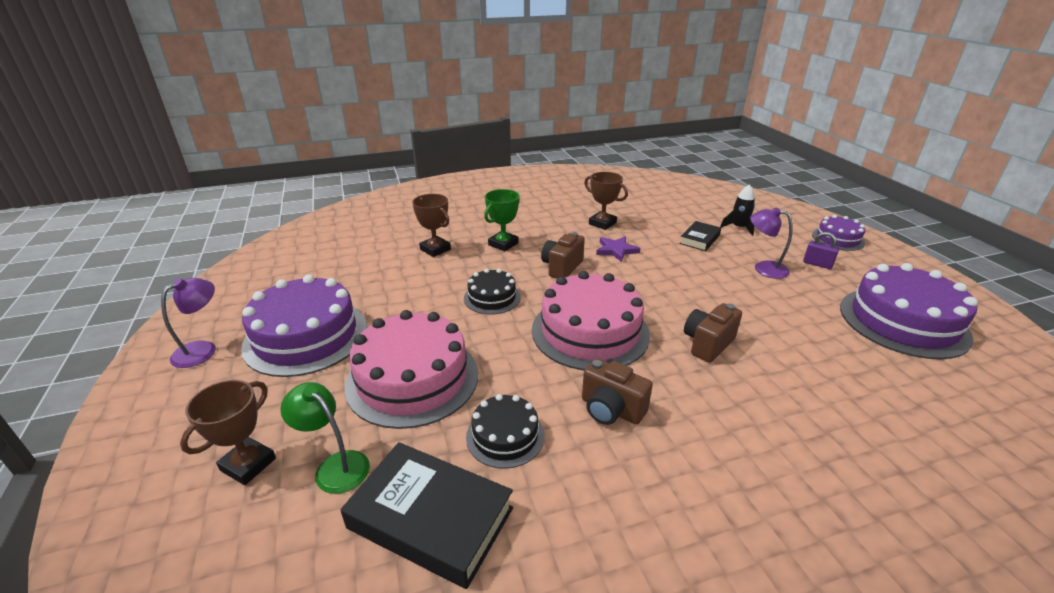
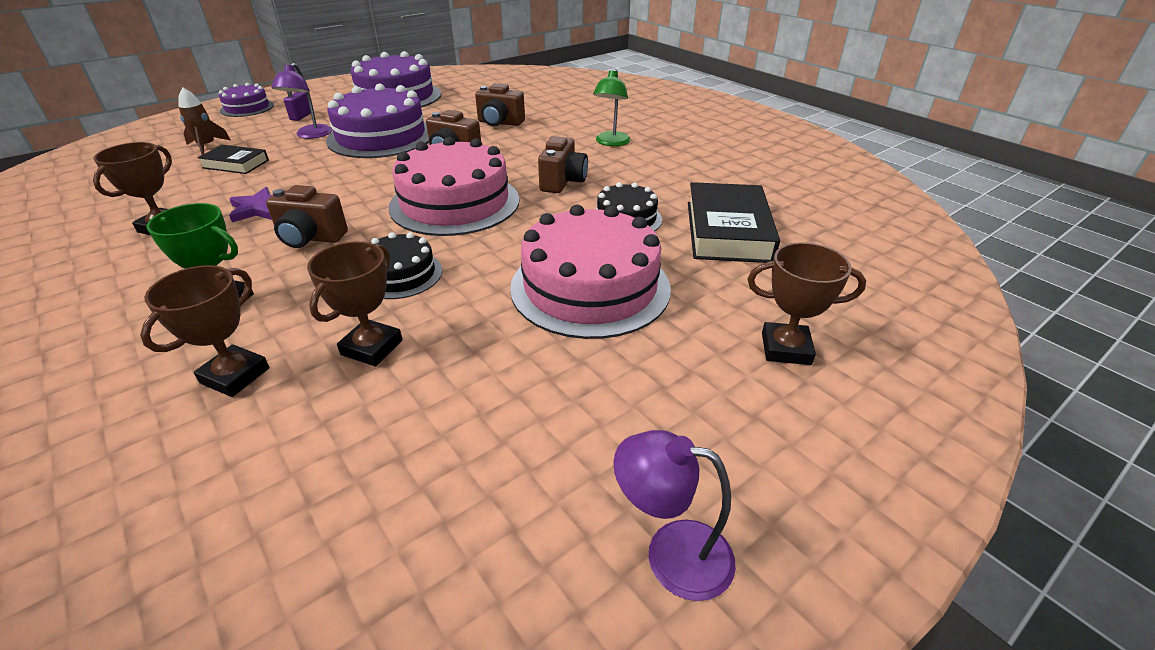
camera: 110 degrees left, 5 degrees up
purple cake [241,275,367,377] -> purple cake moved to [326,83,429,158]
green lamp [280,382,370,494] -> green lamp moved to [593,69,631,146]
black rocket [720,184,755,236] -> brown rocket [178,87,230,155]
none -> brown trophy [307,241,403,367]
none -> brown camera [475,83,525,126]

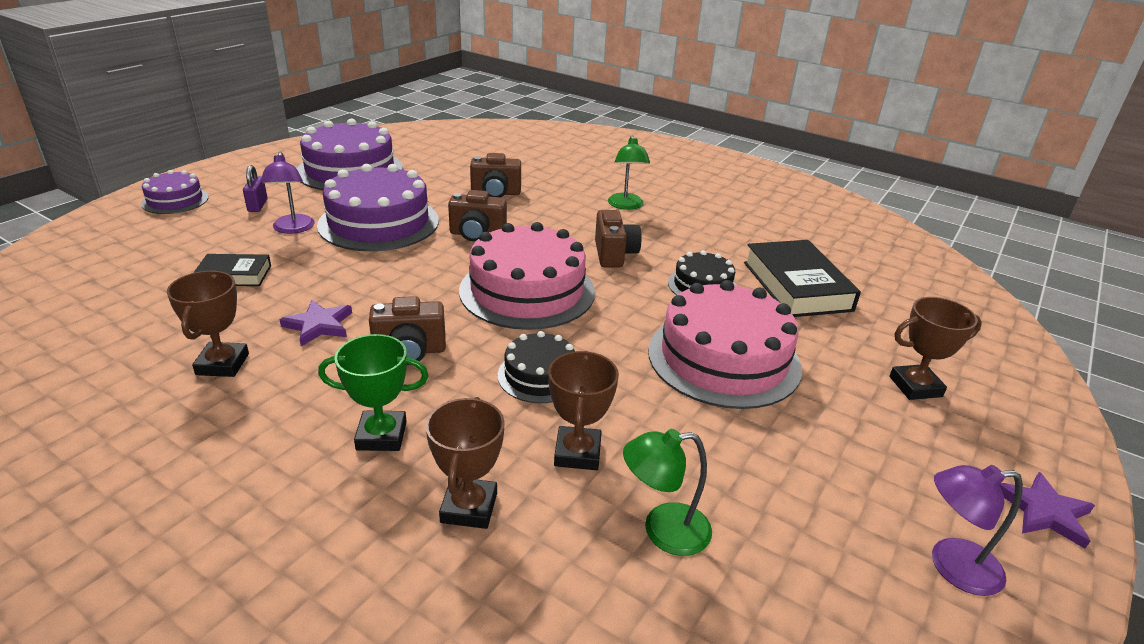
camera: 20 degrees left, 5 degrees down
brown rocket [178,87,230,155] -> none
none -> green lamp [623,429,712,556]
none -> purple star [999,472,1095,549]

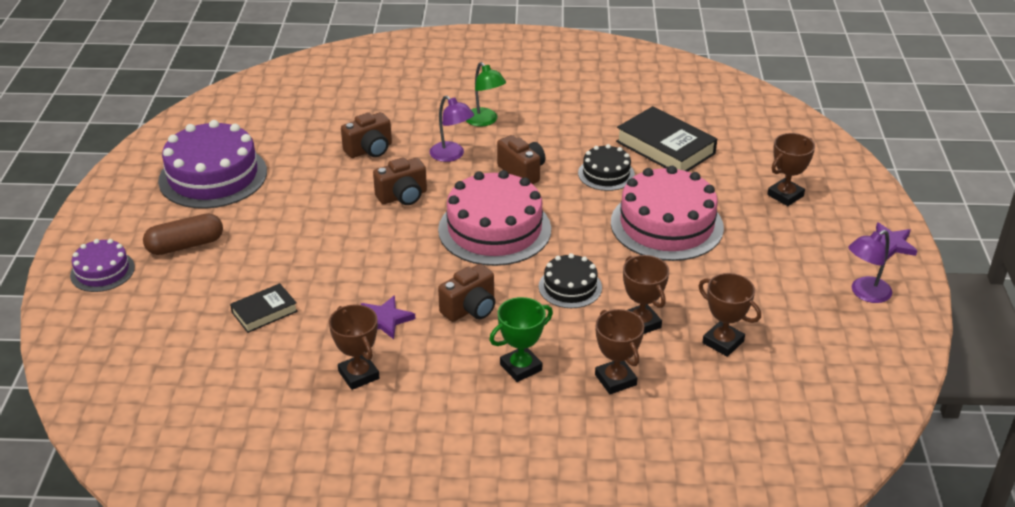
camera: 30 degrees left, 5 degrees up
purple padlock [243,165,268,212] -> brown capsule [143,213,223,255]
purple lamp [260,152,315,234] -> purple lamp moved to [429,95,474,162]
purple cake [317,164,439,251] -> none
green lamp [623,429,712,556] -> brown trophy [699,273,761,357]

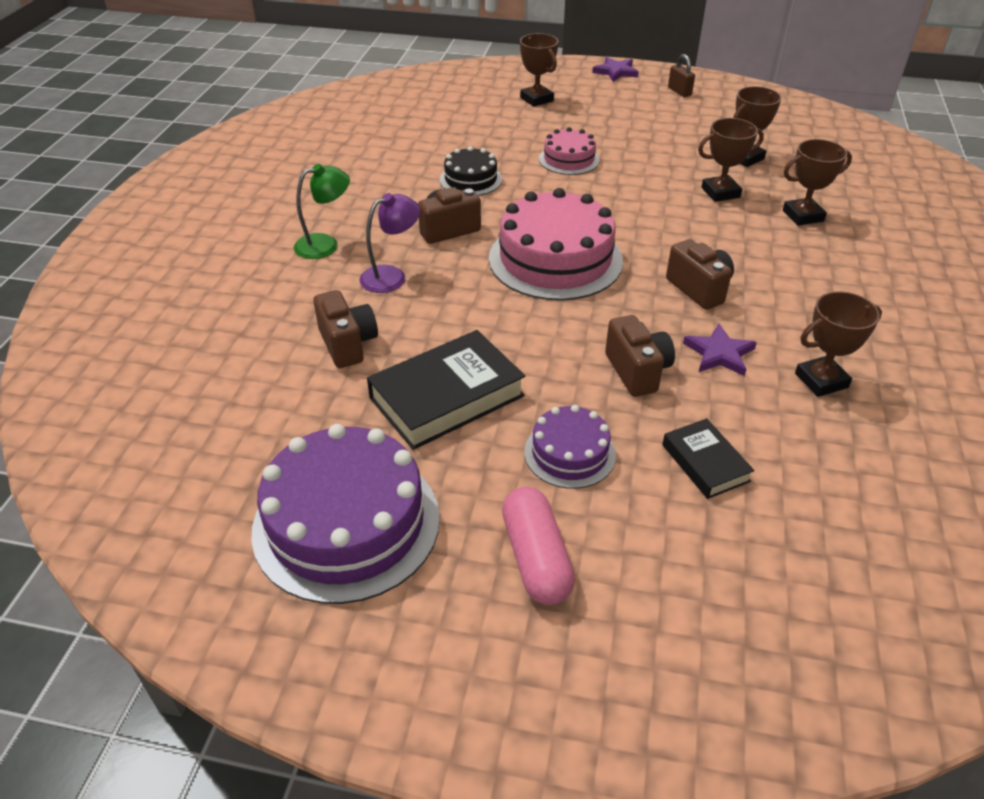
camera: 80 degrees left, 5 degrees up
purple cake [70,239,135,292] -> purple cake moved to [524,405,616,489]
brown capsule [143,213,223,255] -> pink capsule [502,487,575,605]
brown camera [373,158,427,205] -> brown camera moved to [605,315,675,397]
green trophy [489,297,553,382] -> none
black cake [539,253,602,308] -> none
pink cake [611,166,724,261] -> pink cake [539,127,600,175], size x0.53
black book [616,106,717,172] -> black book moved to [367,330,525,450]
purple lamp [848,230,892,303] -> brown padlock [668,54,695,97]

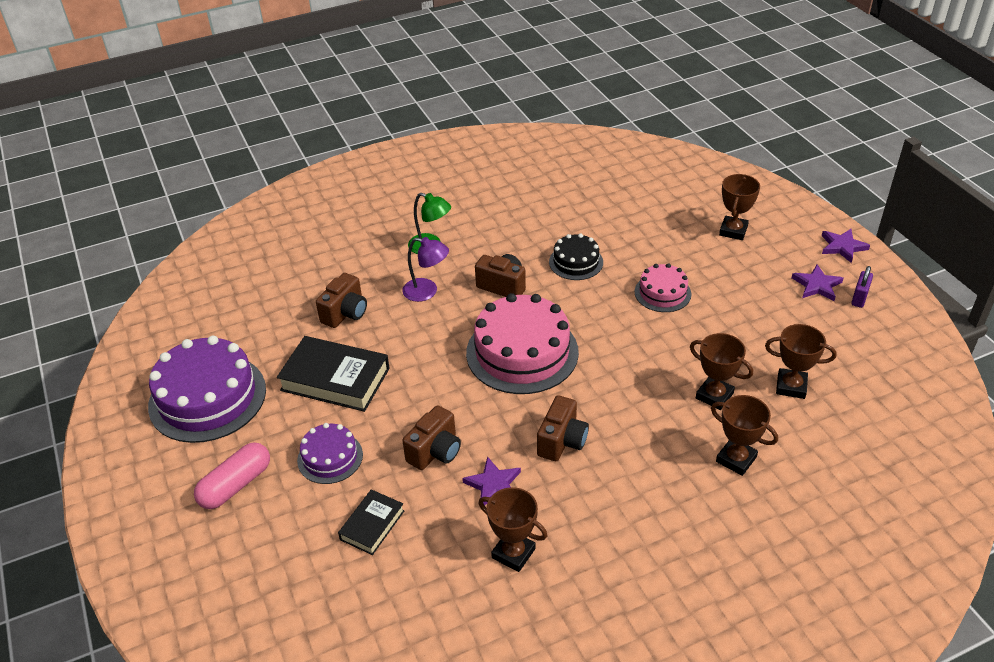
camera: 55 degrees right, 0 degrees up
brown padlock [668,54,695,97] -> purple padlock [851,266,873,308]
none -> purple star [791,264,844,301]

